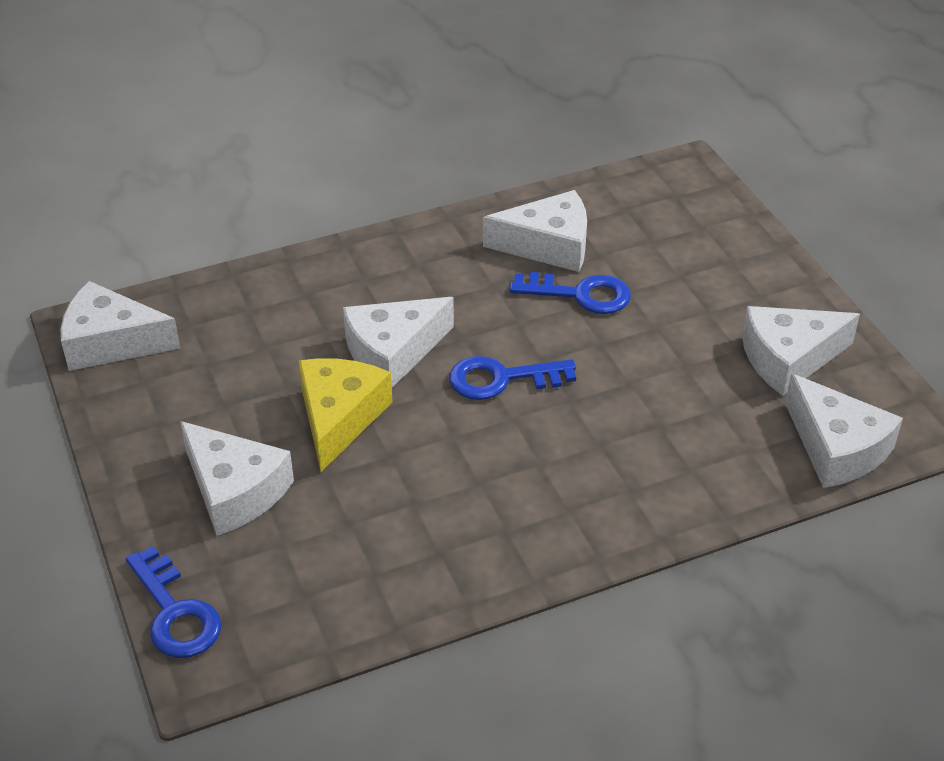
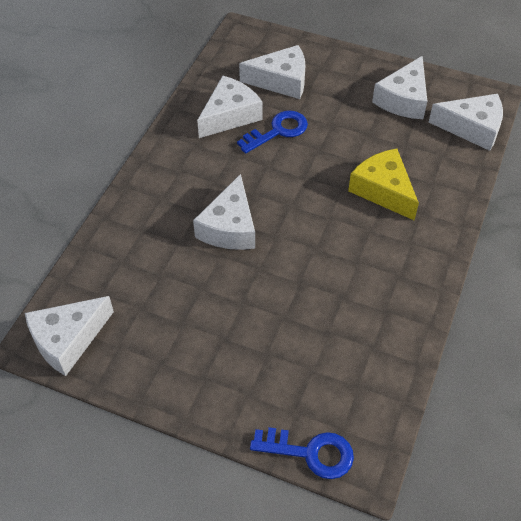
camera: 45 degrees left, 10 degrees up
white cheese [180,421,294,536] -> white cheese moved to [239,45,305,99]
yellow cheese [299,358,393,472] -> yellow cheese moved to [348,149,419,220]
blue key [449,356,576,400] -> none

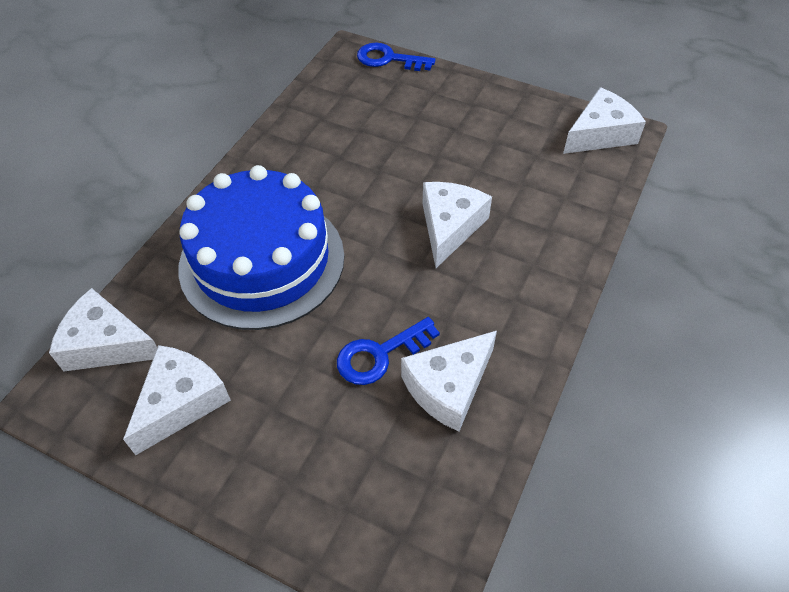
camera: 175 degrees left, 0 degrees up
white cheese [239,45,305,99] -> none
yellow cheese [348,149,419,220] -> blue cake [178,165,344,330]

